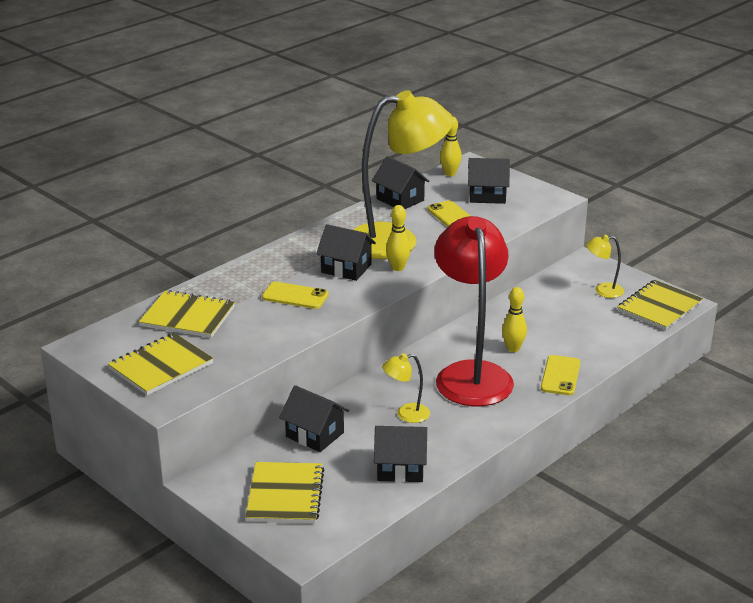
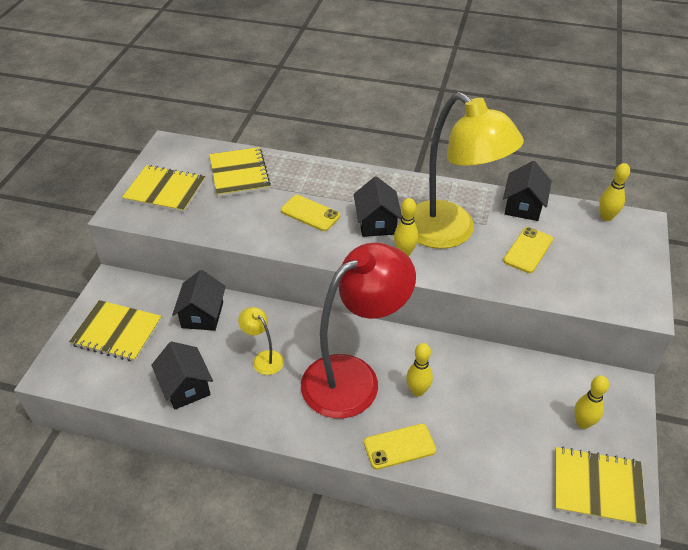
camera: 60 degrees right, 15 degrees up
yellow notebook [245,462,324,523] -> yellow notebook turned 45 degrees clockwise [69,300,162,362]
yellow phone [262,282,329,309] -> yellow phone turned 45 degrees counterclockwise [281,195,340,231]
black house [468,158,510,204] -> none
yellow lamp [586,235,624,298] -> yellow bowling pin [574,375,609,429]

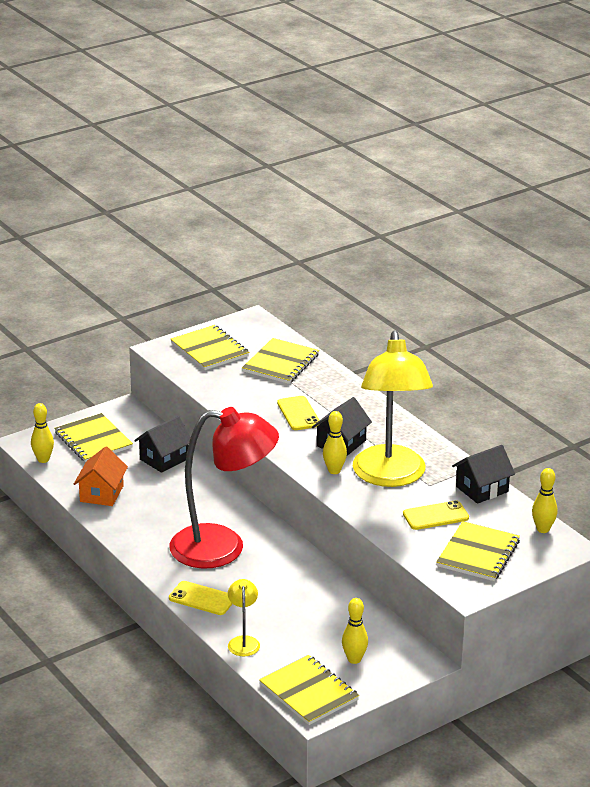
camera: 40 degrees right, 15 degrees down
black house [151,341,213,410] -> orange house [74,446,128,506]
yellow lamp [238,307,284,375] -> yellow lamp moved to [228,579,260,656]
yellow bowling pin [406,343,433,397] -> yellow bowling pin moved to [31,403,54,463]
none -> yellow notebook [436,521,520,581]

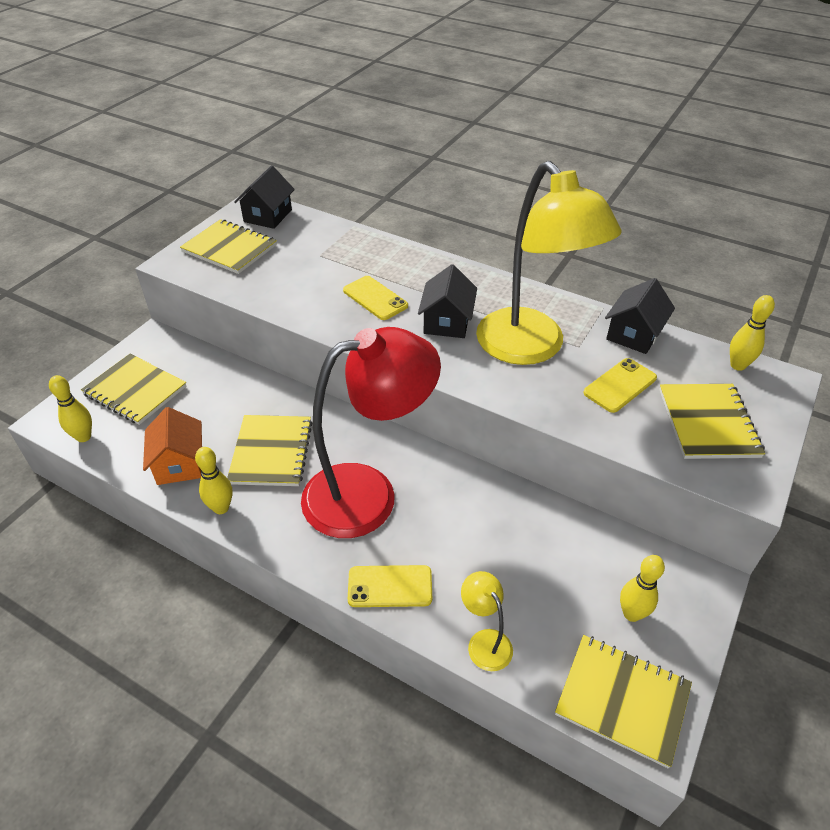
camera: 25 degrees left, 15 degrees up
black house [134,416,191,473] -> black house moved to [234,165,295,229]
yellow notebook [242,338,319,384] -> yellow notebook moved to [227,415,313,486]
yellow bowling pin [323,411,347,474] -> yellow bowling pin moved to [195,447,232,514]

